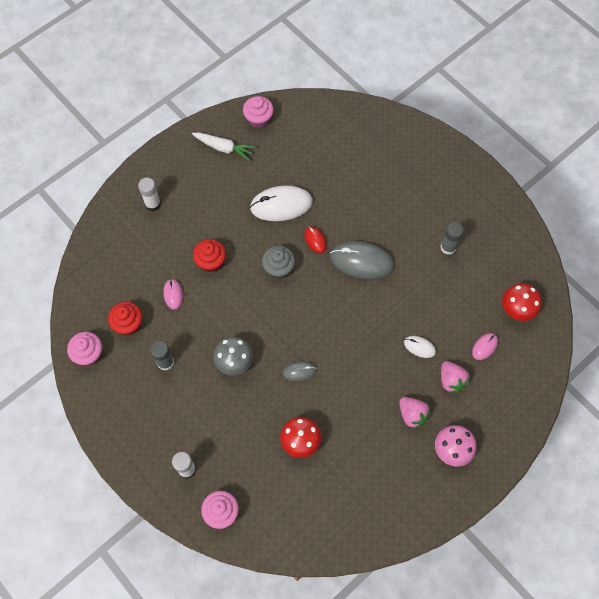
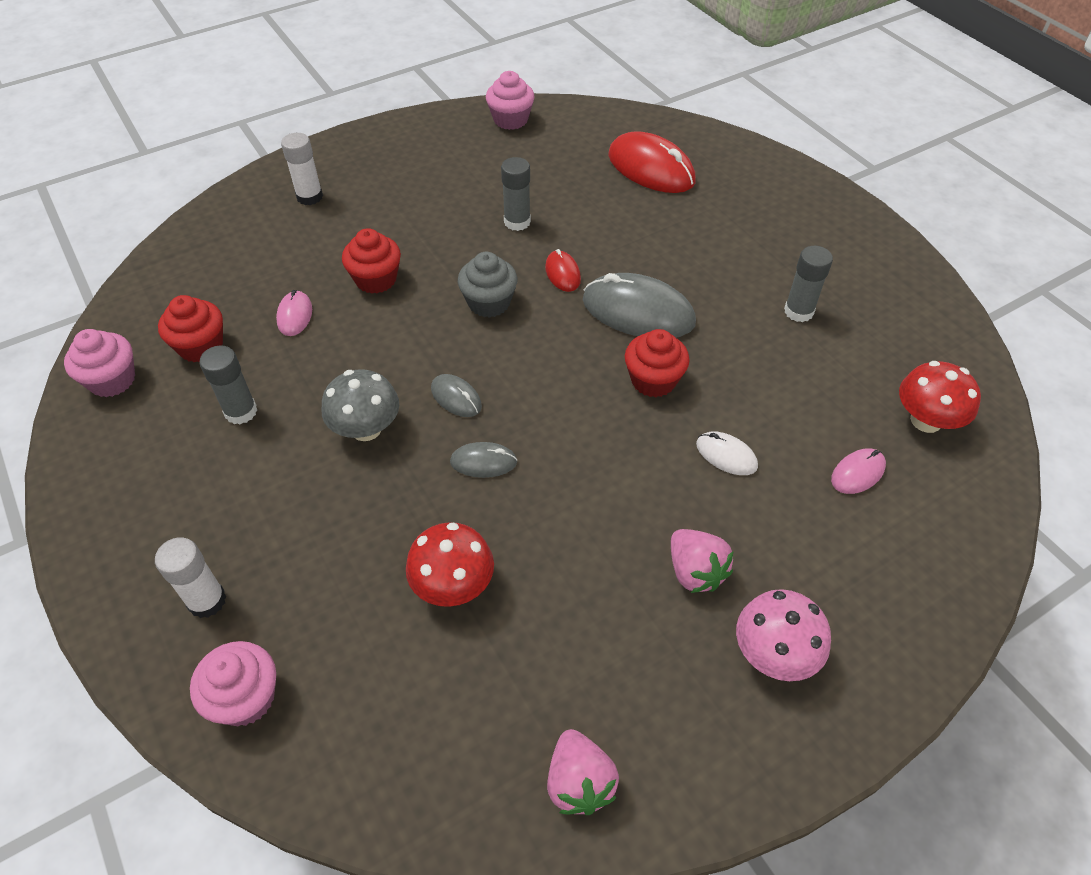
camera: 10 degrees right, 15 degrees down
white carrot [192,132,256,161] -> none
white mouse [250,186,313,221] -> grey glue stick [501,157,531,231]
pink strawberry [441,361,469,393] -> pink strawberry moved to [547,729,619,815]
none -> grey mouse [431,374,482,417]
none -> red mouse [608,131,696,193]
none -> red cupcake [625,329,689,398]

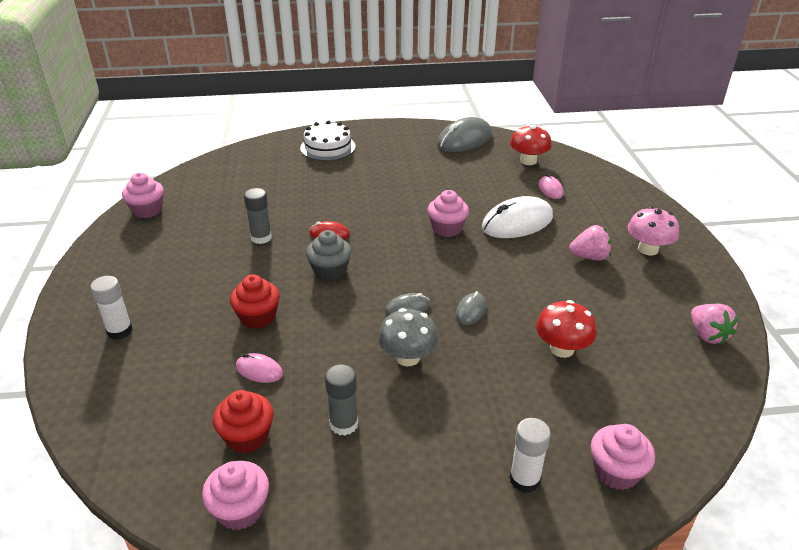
camera: 65 degrees left, 15 degrees down
pink strawberry [547,729,619,815] -> pink strawberry turned 60 degrees clockwise [691,304,738,345]
grey mouse [583,273,696,338] -> grey mouse moved to [437,117,492,152]
red mouse [608,131,696,193] -> none
red cupcake [625,329,689,398] -> pink cupcake [427,190,469,237]
white mouse [696,431,758,475] -> white mouse [482,196,553,238], size x2.01
grey glue stick [784,246,833,322] -> none
none -> white cake [300,120,355,161]

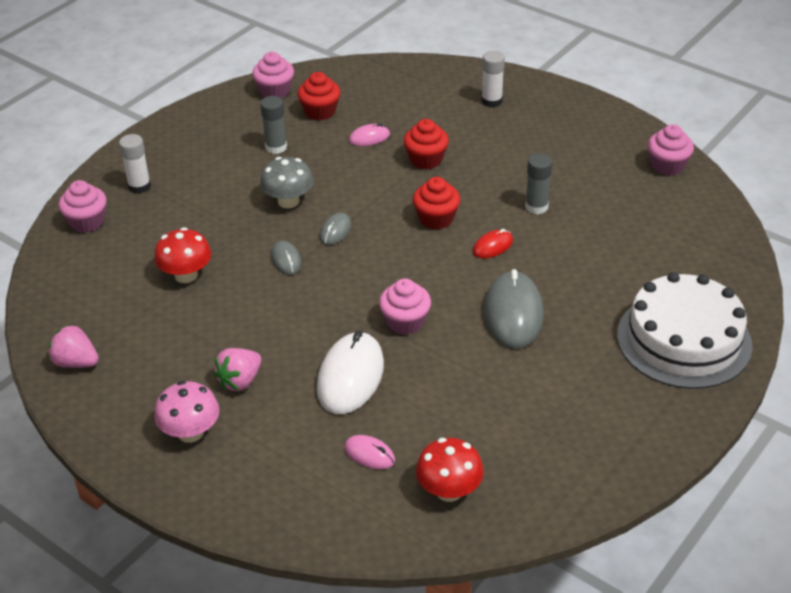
camera: 135 degrees right, 5 degrees up
white cake [300,120,355,161] -> white cake [617,272,752,389], size x1.58
grey cupcake [306,230,351,281] -> red cupcake [413,177,460,229]
grey mouse [437,117,492,152] -> grey mouse moved to [484,269,544,349]

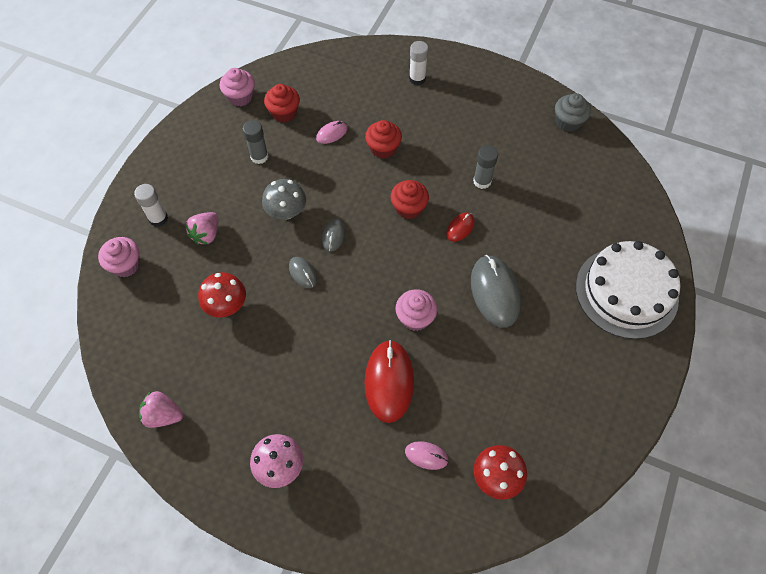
camera: 15 degrees left, 20 degrees up
pink strawberry [213,348,261,391] -> pink strawberry moved to [185,212,219,244]
white mouse [317,331,384,414] -> red mouse [365,340,414,423]
pink cupcake [648,124,694,176] -> grey cupcake [555,93,591,132]

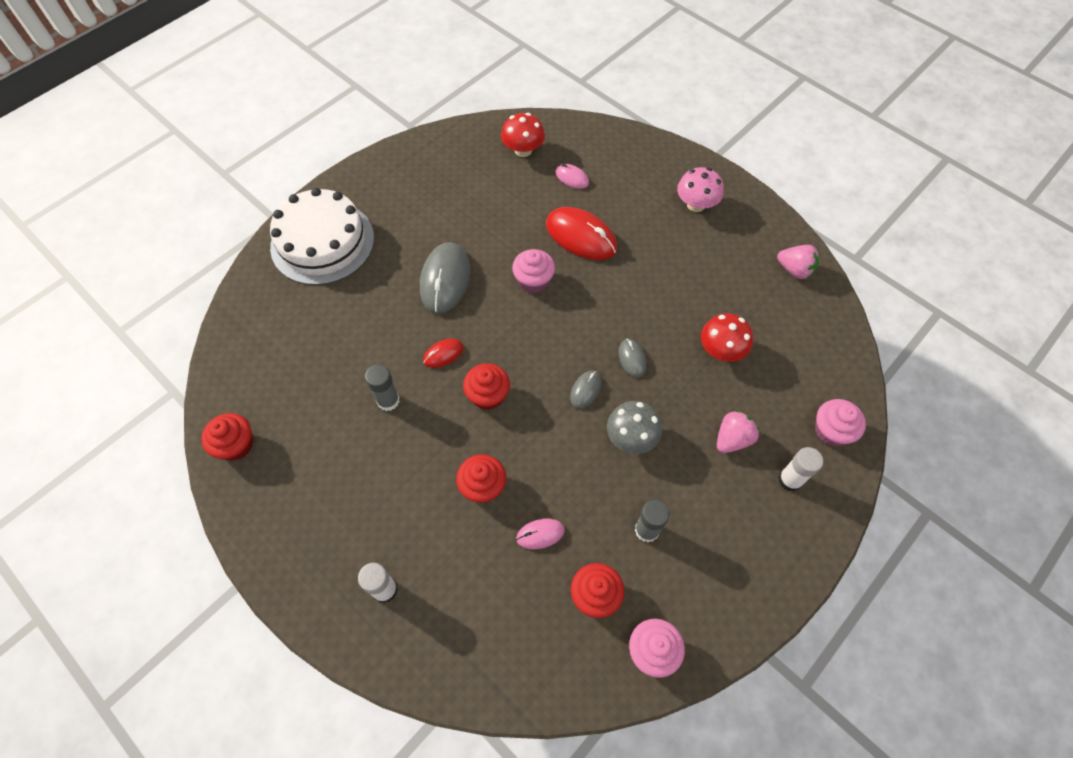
camera: 160 degrees left, 0 degrees up
red mouse [365,340,414,423] -> red mouse turned 75 degrees counterclockwise [546,207,617,260]
grey cupcake [555,93,591,132] -> red cupcake [201,413,253,461]

